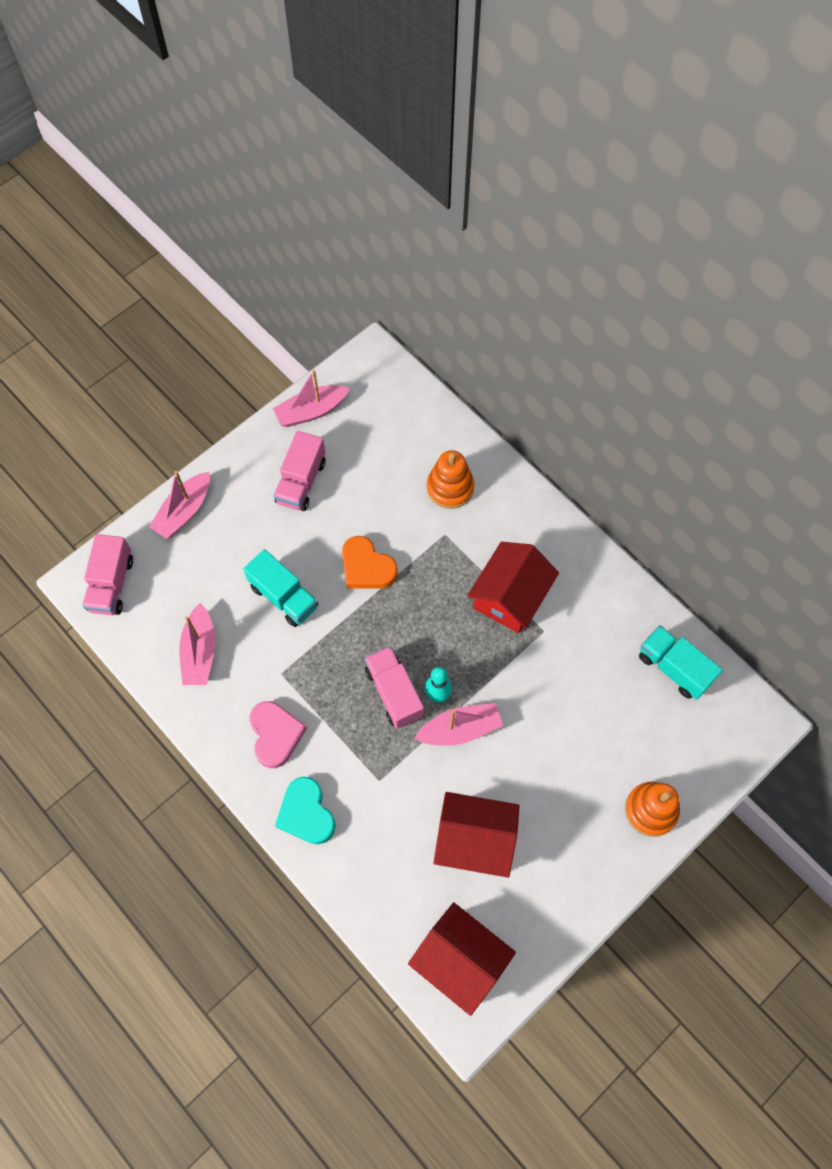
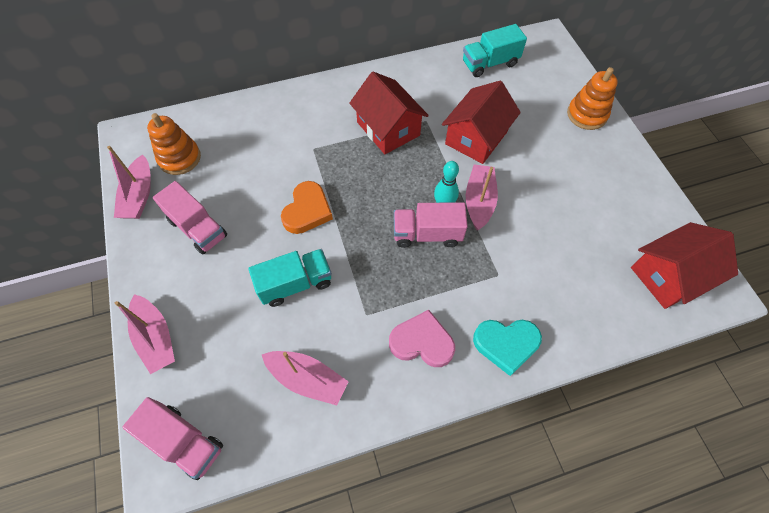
camera: 65 degrees left, 5 degrees down
orange heart [342,536,398,589] -> orange heart turned 45 degrees counterclockwise [281,181,333,234]
orange stacking toy [427,450,474,509] -> orange stacking toy moved to [147,113,201,175]
red house [433,792,520,878] -> red house moved to [442,81,521,164]

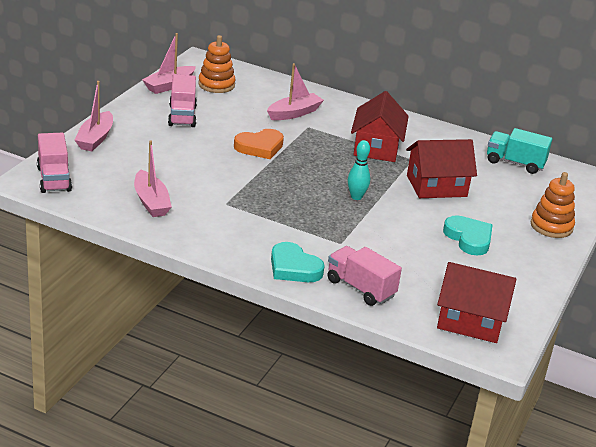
camera: 40 degrees right, 30 degrees down
turquoise truck [248,249,332,307] -> none
pink heart [389,309,455,367] -> none
pink truck [394,202,468,248] -> pink truck moved to [328,246,402,306]
pink boat [466,165,498,230] -> pink boat moved to [267,63,324,120]
none -> turquoise heart [443,215,493,256]

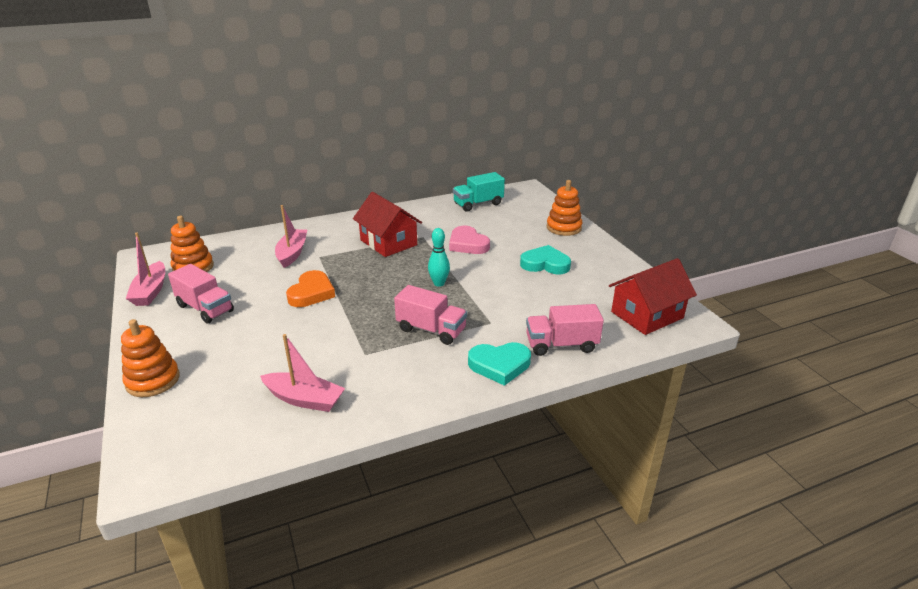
camera: 45 degrees left, 0 degrees up
pink truck [37,133,72,193] -> pink truck moved to [394,285,467,345]
pink boat [75,81,113,151] -> orange stacking toy [121,319,180,397]
red house [406,139,477,198] -> pink heart [449,226,490,254]

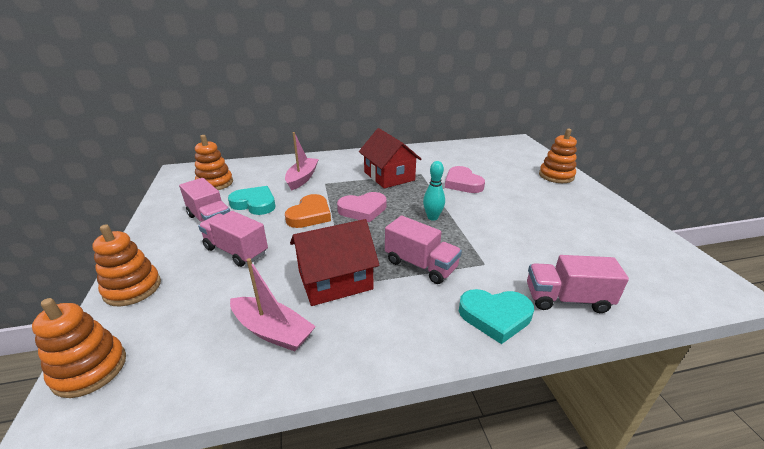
camera: 10 degrees right, 0 degrees up
pink boat [126,233,165,306] -> none
turquoise truck [453,172,505,212] -> none
turquoise heart [520,245,571,274] -> turquoise heart moved to [228,186,275,215]
red house [609,258,697,335] -> red house moved to [290,219,379,306]
none -> orange stacking toy [32,298,126,398]
none -> pink truck [198,211,268,267]
none -> pink heart [337,192,387,223]

